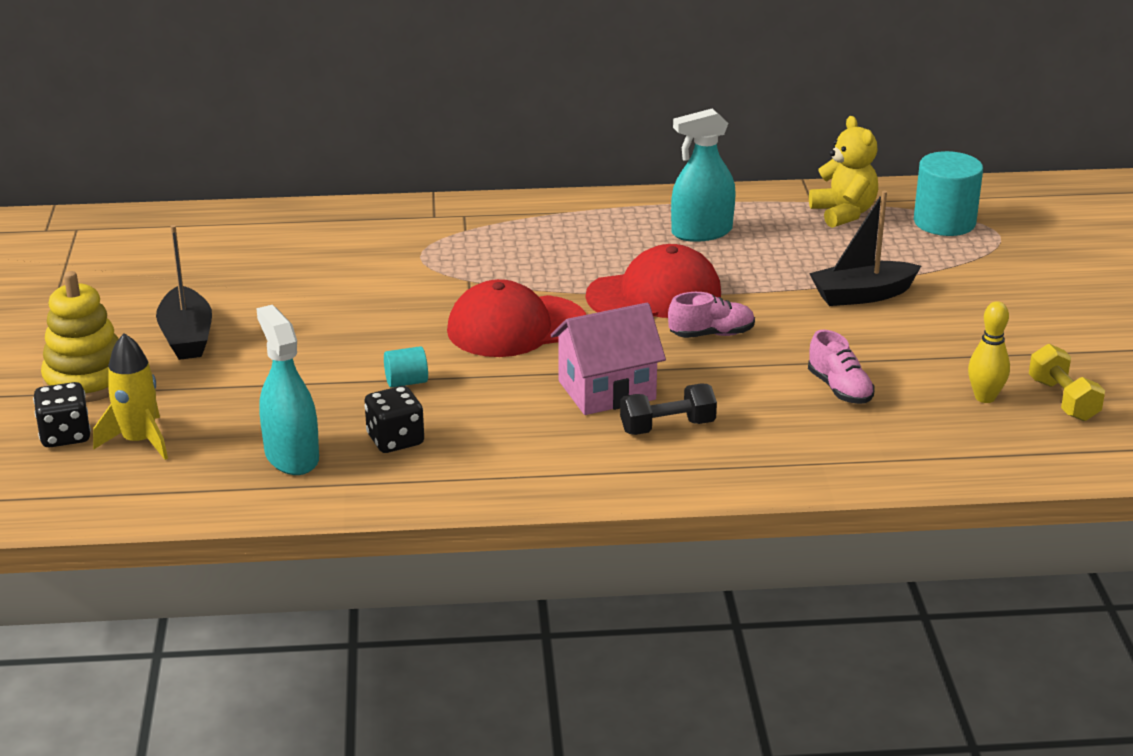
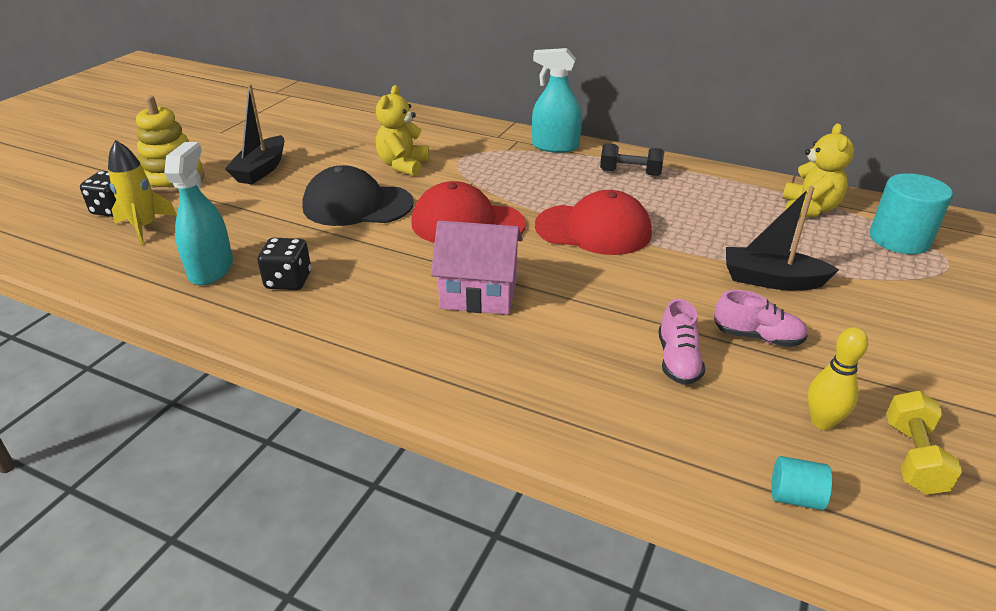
camera: 30 degrees right, 5 degrees up
turquoise cylinder [384,346,428,388] -> turquoise cylinder moved to [771,456,832,510]
black dumbbell [620,384,717,435] -> black dumbbell moved to [600,143,664,176]
pink shoe [668,292,755,338] -> pink shoe moved to [714,290,808,347]
turquoise spray bottle [671,108,736,242] -> turquoise spray bottle moved to [532,48,582,153]
none -> black cap [302,165,414,226]
none -> yellow teddy bear [376,85,429,176]

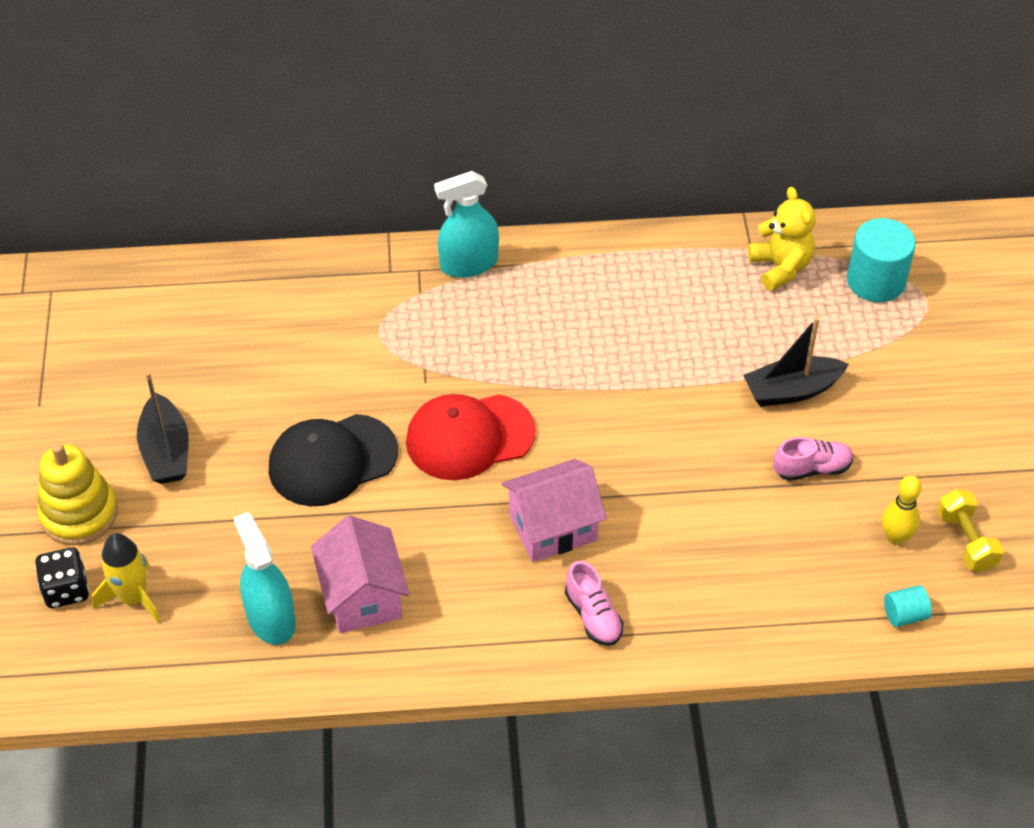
camera: 30 degrees left, 15 degrees up
black dice [257,238,311,290] -> pink house [311,515,409,633]
yellow teddy bear [376,85,429,176] -> none
red cap [535,190,652,255] -> none
black dumbbell [600,143,664,176] -> none
pink shoe [659,299,705,385] -> pink shoe moved to [565,561,624,646]

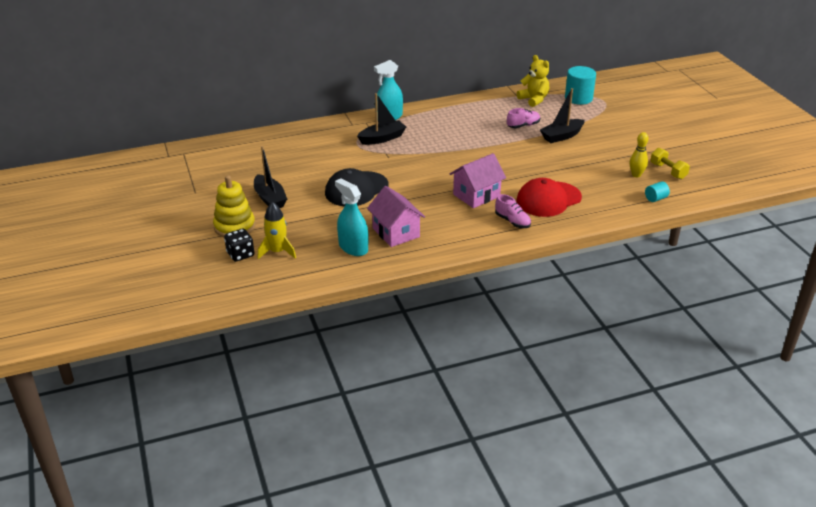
camera: 15 degrees left, 15 degrees down
red cap [406,394,536,480] -> red cap moved to [517,178,582,217]
pink shoe [773,437,854,481] -> pink shoe moved to [507,108,540,128]
none -> black boat [357,93,406,145]

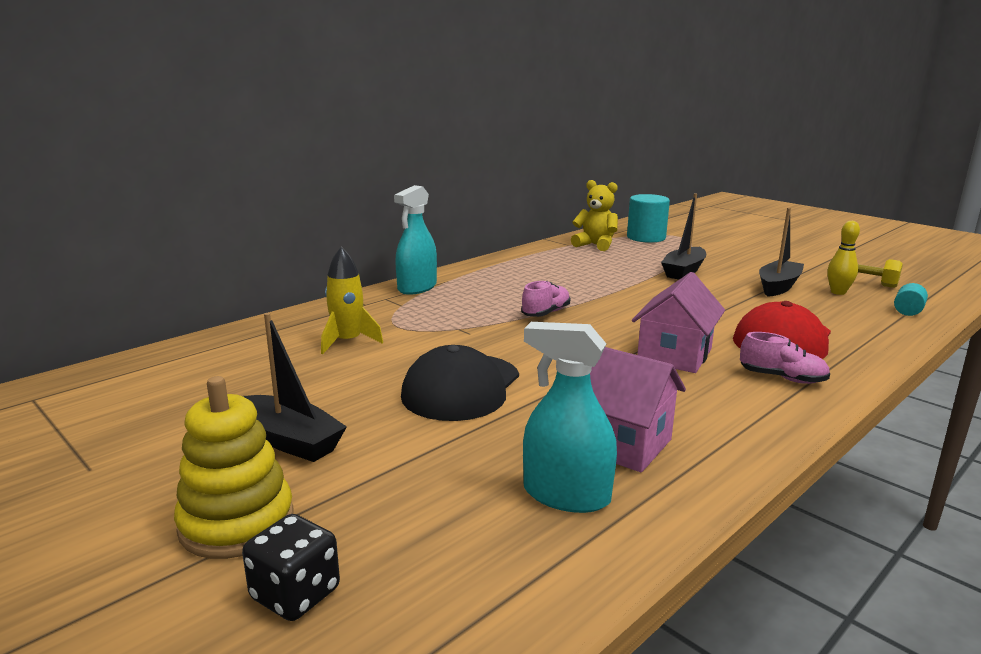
camera: 25 degrees left, 15 degrees down
yellow rocket [258,202,296,259] -> yellow rocket moved to [321,247,383,354]
black boat [357,93,406,145] -> black boat moved to [759,208,804,297]
pink shoe [507,108,540,128] -> pink shoe moved to [521,281,570,317]

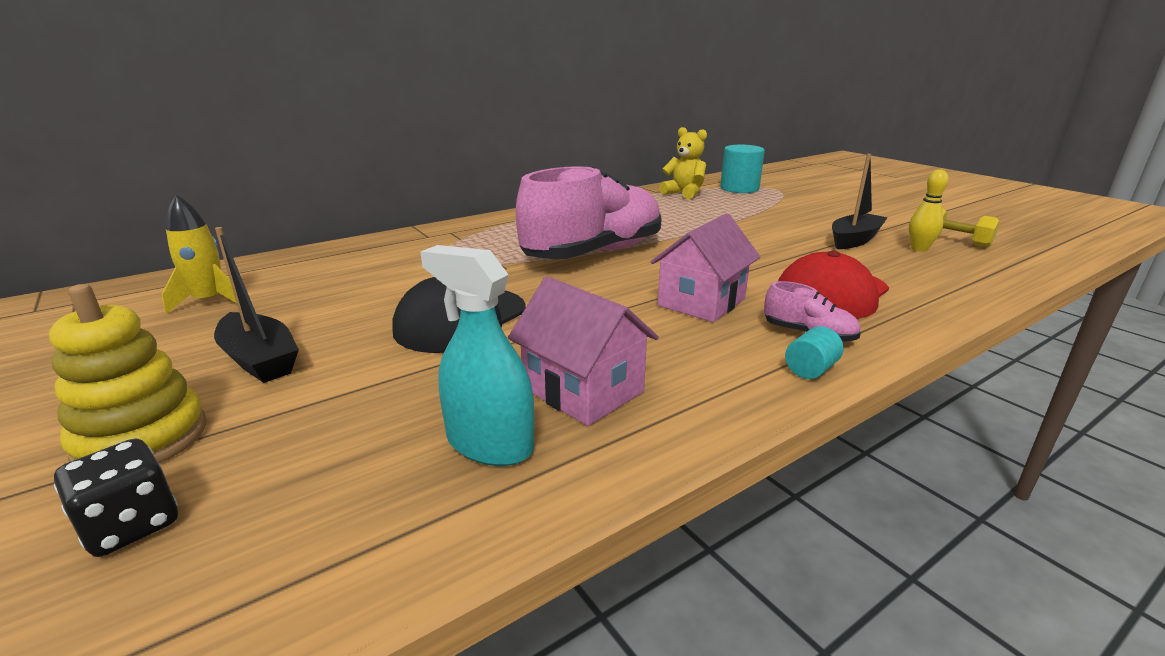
camera: 10 degrees right, 5 degrees up
yellow rocket [321,247,383,354] -> yellow rocket moved to [162,194,237,314]
turquoise spray bottle [394,185,437,295] -> none
pink shoe [521,281,570,317] -> pink shoe [516,166,662,259], size x2.50
black boat [661,193,706,279] -> none
turquoise cylinder [894,283,928,316] -> turquoise cylinder moved to [785,326,843,379]

